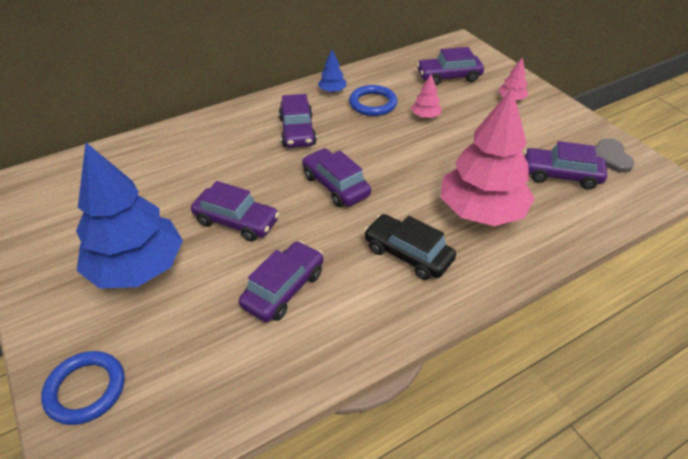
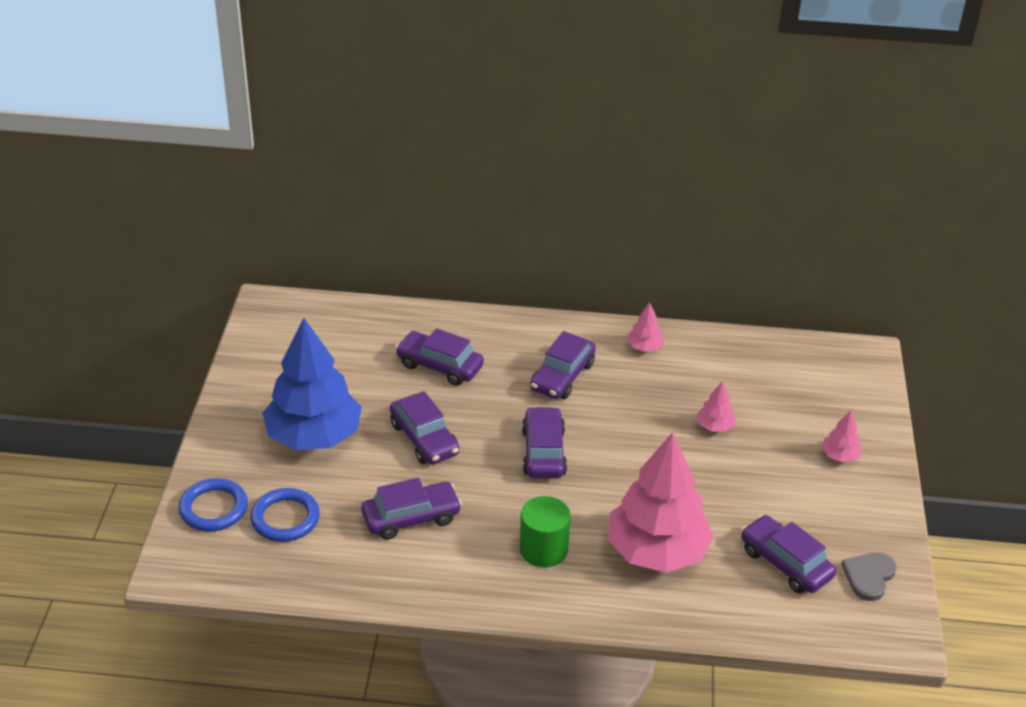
camera: 35 degrees right, 5 degrees down
blue tree [318,50,347,93] -> pink tree [627,302,664,351]
blue ring [349,85,397,116] -> blue ring moved to [250,488,320,542]
black car [364,214,456,280] -> green cylinder [520,496,571,567]
purple car [417,47,484,85] -> purple car moved to [395,328,484,386]

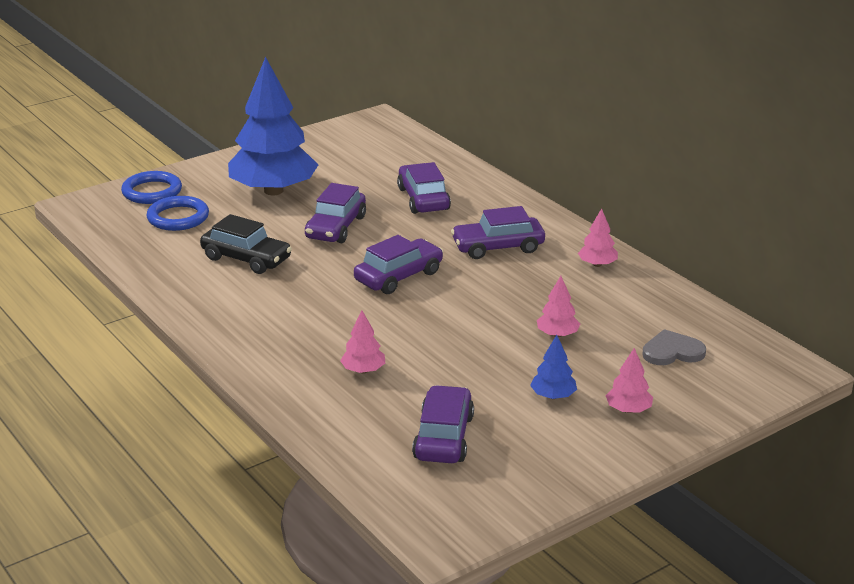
camera: 50 degrees right, 10 degrees down
purple car [361,478,462,540] -> black car [200,214,292,274]
green cylinder [520,496,571,567] -> none
pink tree [608,432,714,573] -> pink tree [340,310,385,373], size x0.41
grey heart [841,552,897,601] -> grey heart moved to [642,329,706,365]
none -> blue tree [530,335,577,399]

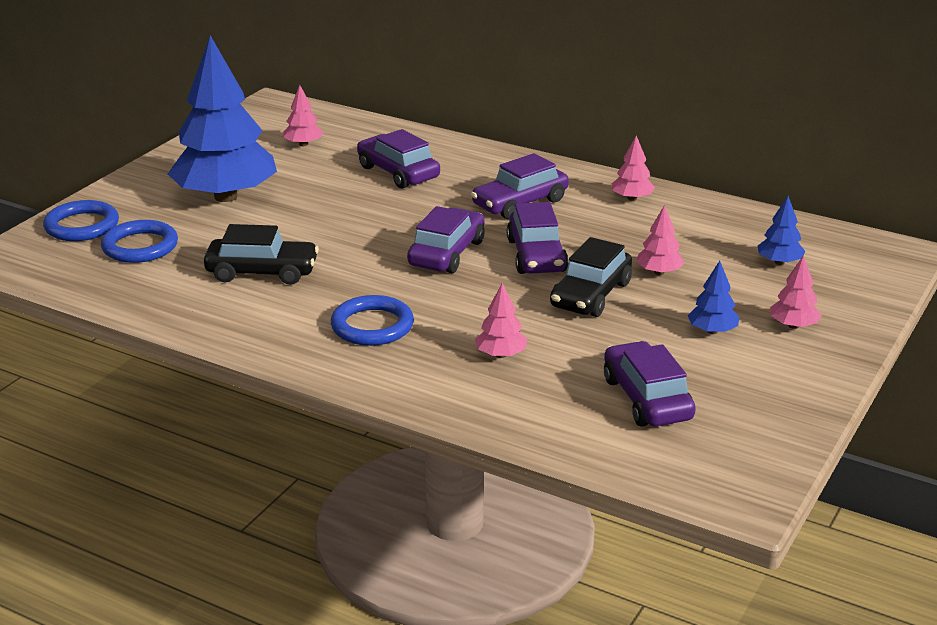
camera: 25 degrees left, 0 degrees up
purple car [305,183,366,243] -> purple car moved to [507,202,568,274]
grey heart [642,329,706,365] -> blue tree [758,196,806,265]
none -> pink tree [283,85,323,146]
none -> blue ring [331,295,414,346]
none -> black car [550,237,632,317]

